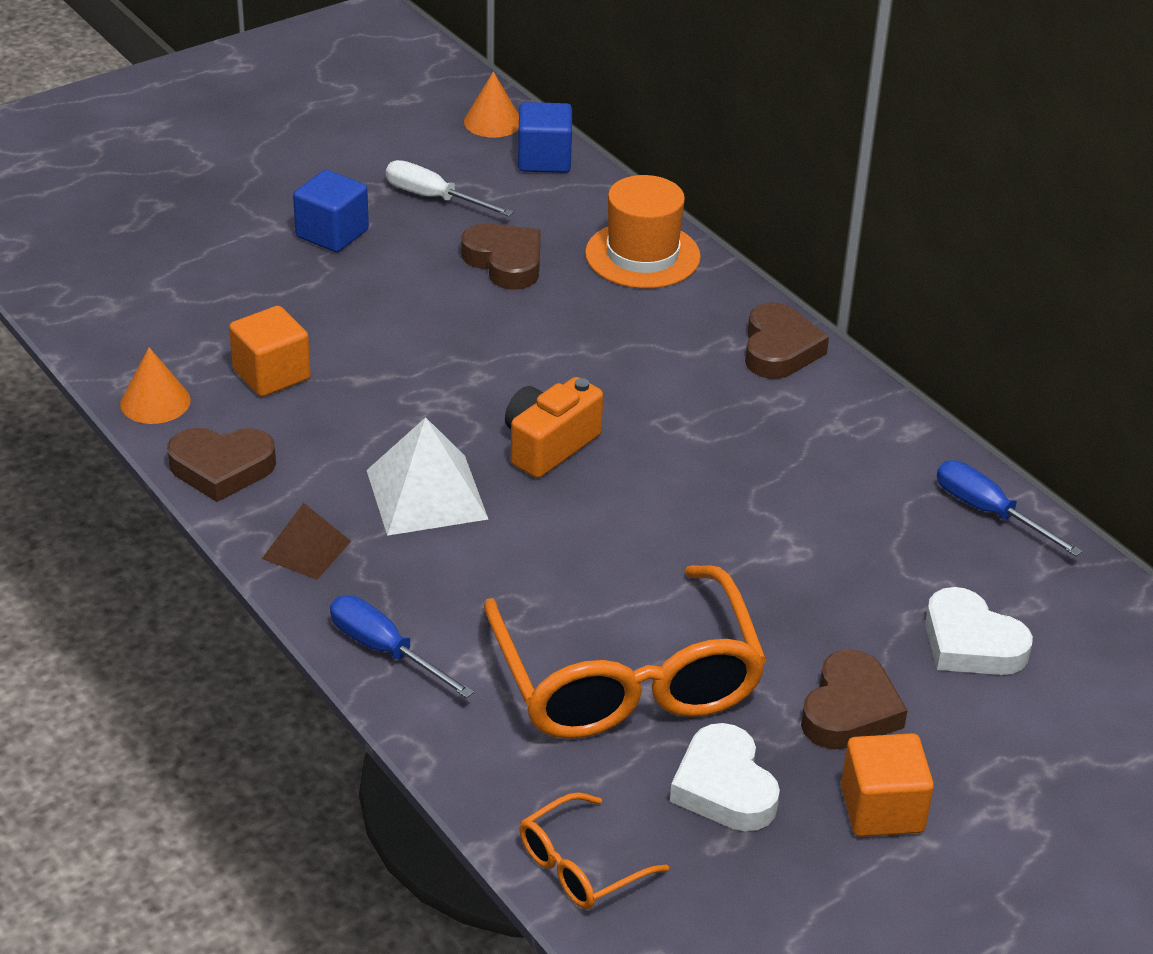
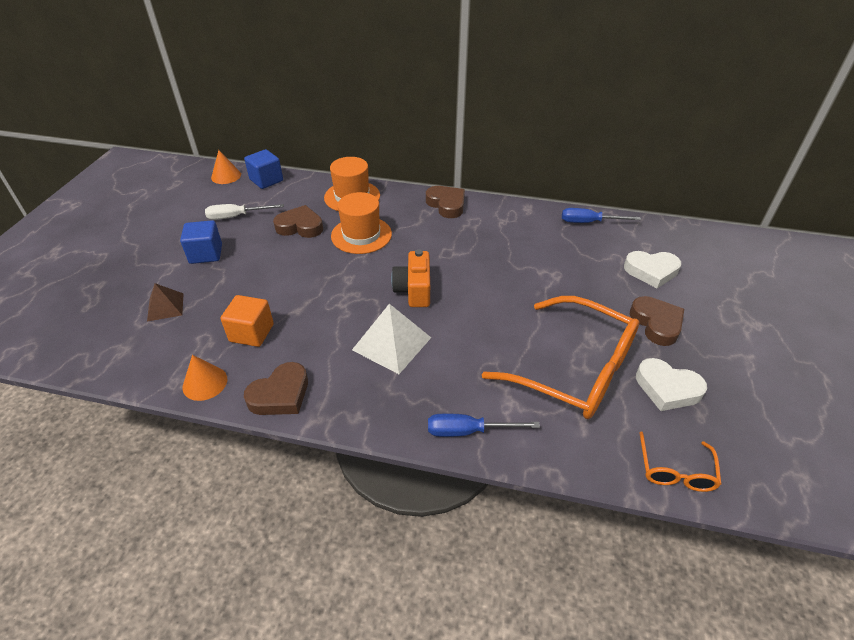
camera: 40 degrees left, 5 degrees up
brown pyramid [262,503,351,580] -> brown pyramid moved to [147,283,184,321]
orange cube [841,733,934,837] -> none
none -> orange hat [331,192,392,254]

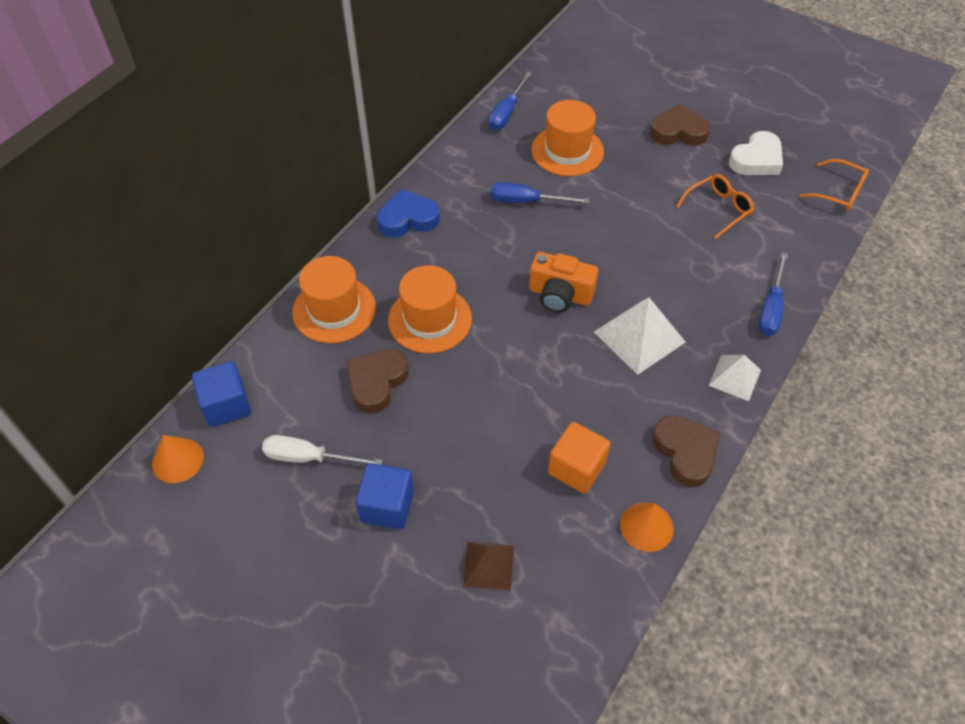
camera: 70 degrees left, 10 degrees up
white screwdriver [205,204,284,220] -> white screwdriver turned 90 degrees clockwise [262,435,383,465]
brown heart [426,186,465,218] -> blue heart [377,189,440,237]
orange glasses [482,296,639,419] -> orange glasses [676,174,754,239], size x0.46
white heart [624,251,681,288] -> none
none -> blue screwdriver [491,182,590,203]
none -> orange hat [531,100,604,176]
none -> white pyramid [708,355,761,401]

